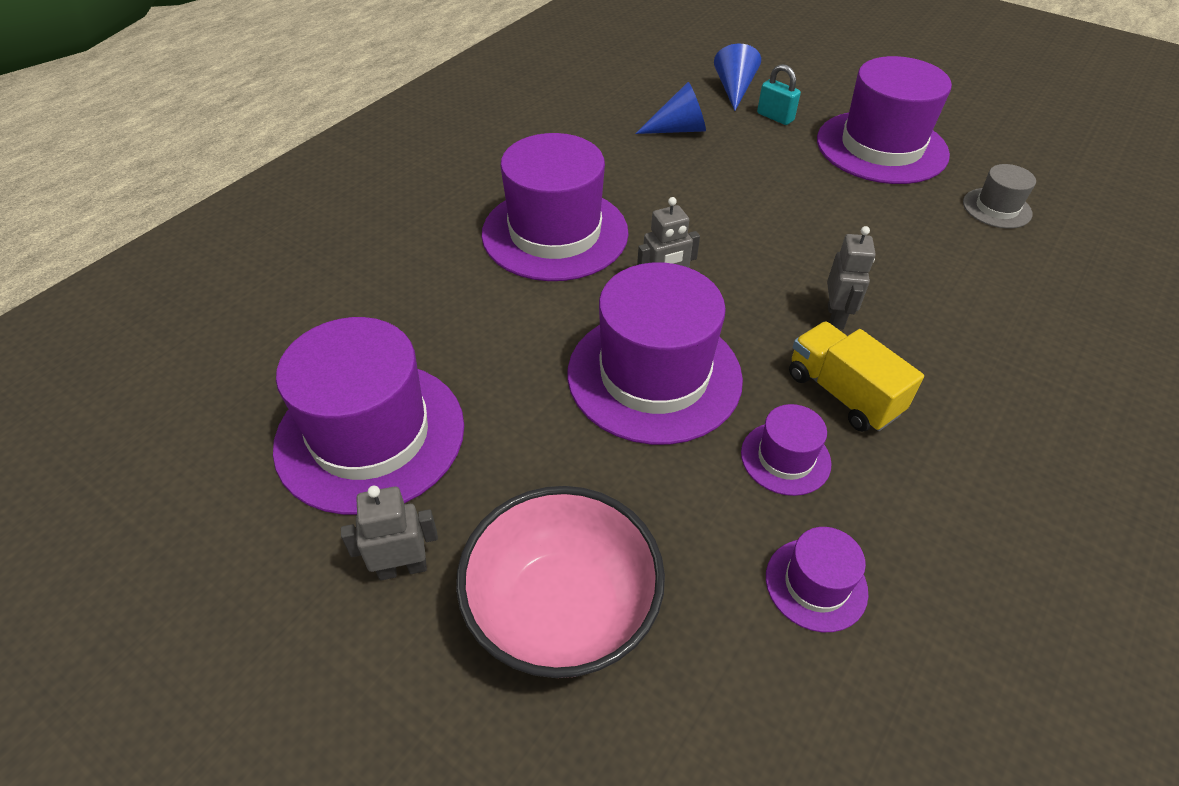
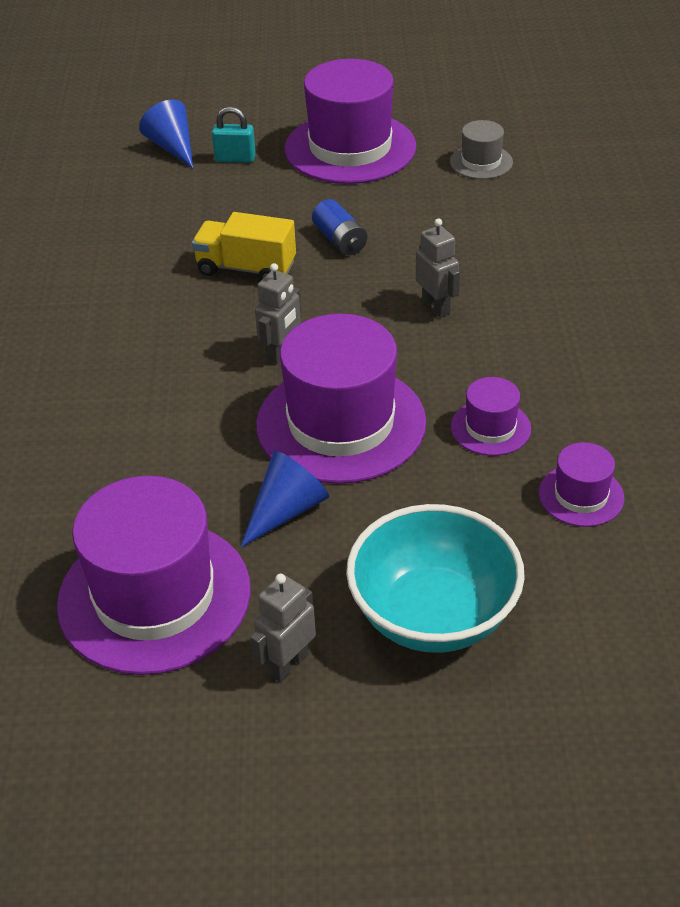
camera: 35 degrees left, 5 degrees down
pink bowl [456,486,665,678] -> turquoise bowl [346,504,525,653]
purple hat [481,133,629,281] -> none
blue cone [635,82,706,134] -> blue cone moved to [241,451,329,547]
yellow truck [789,322,924,432] -> yellow truck moved to [192,212,296,280]
none -> blue battery [312,199,367,255]

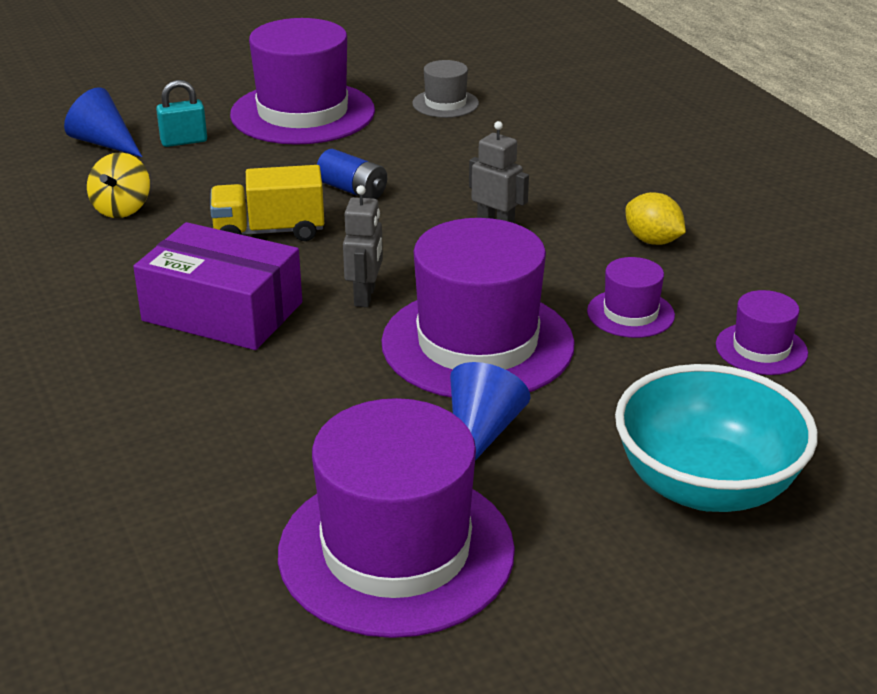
camera: 25 degrees left, 10 degrees down
grey robot [250,574,316,682] -> none
none -> yellow spinning top [87,153,150,218]
none -> purple box [133,222,302,350]
none -> yellow lemon [625,192,686,245]

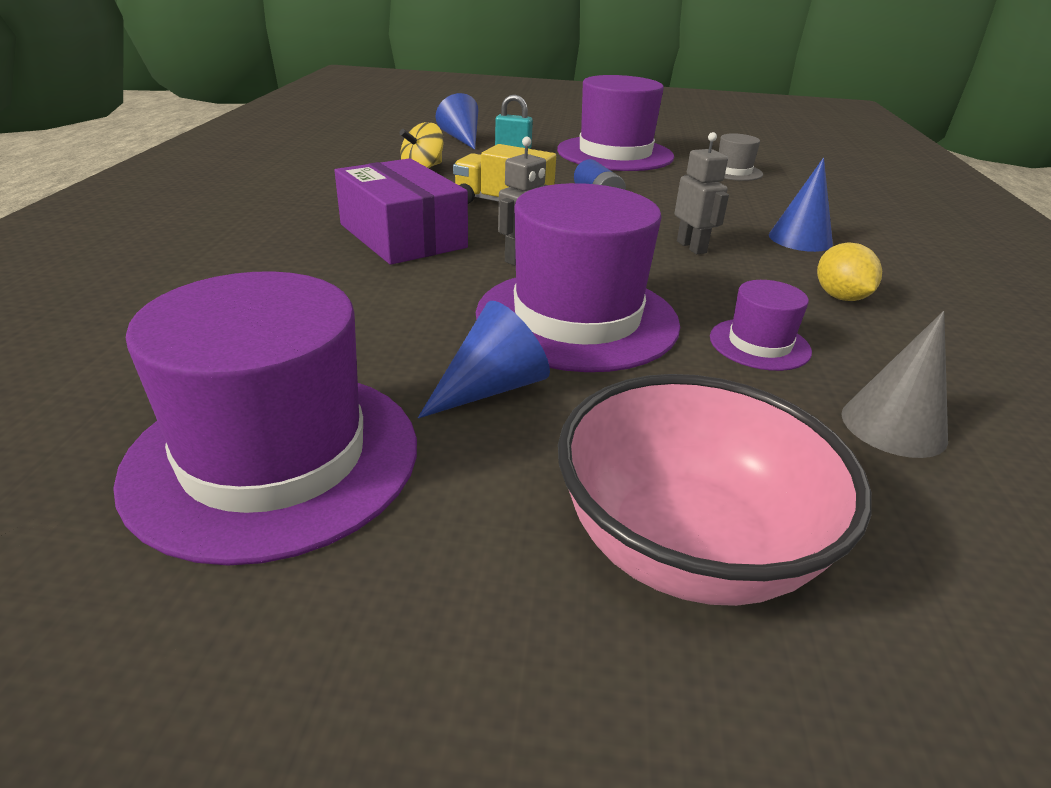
camera: 30 degrees right, 0 degrees up
turquoise bowl [615,364,818,512] -> pink bowl [558,374,872,606]
purple hat [716,290,808,375] -> grey cone [841,311,948,458]
none -> blue cone [769,158,833,252]

